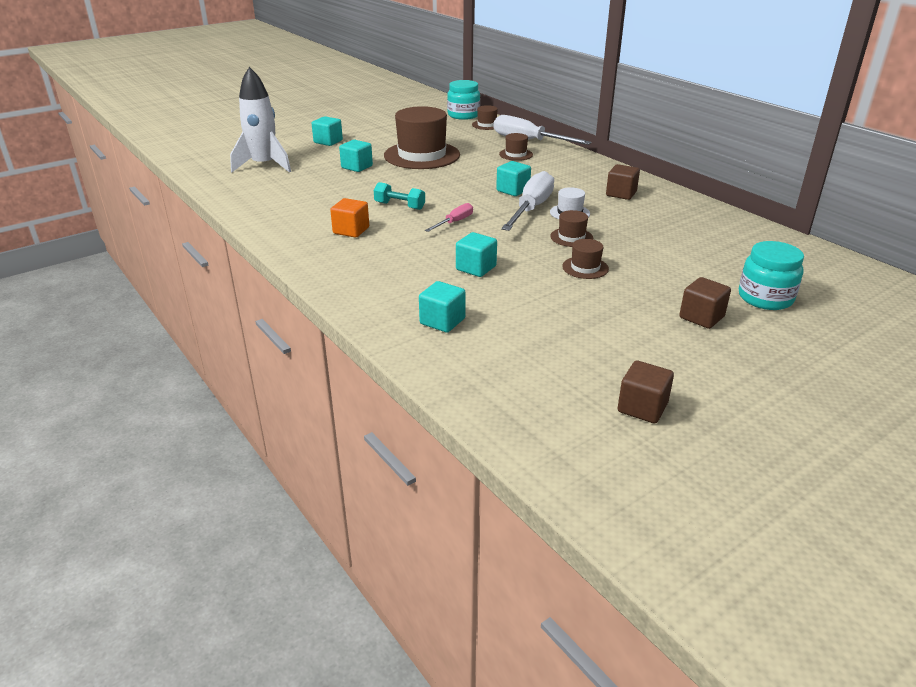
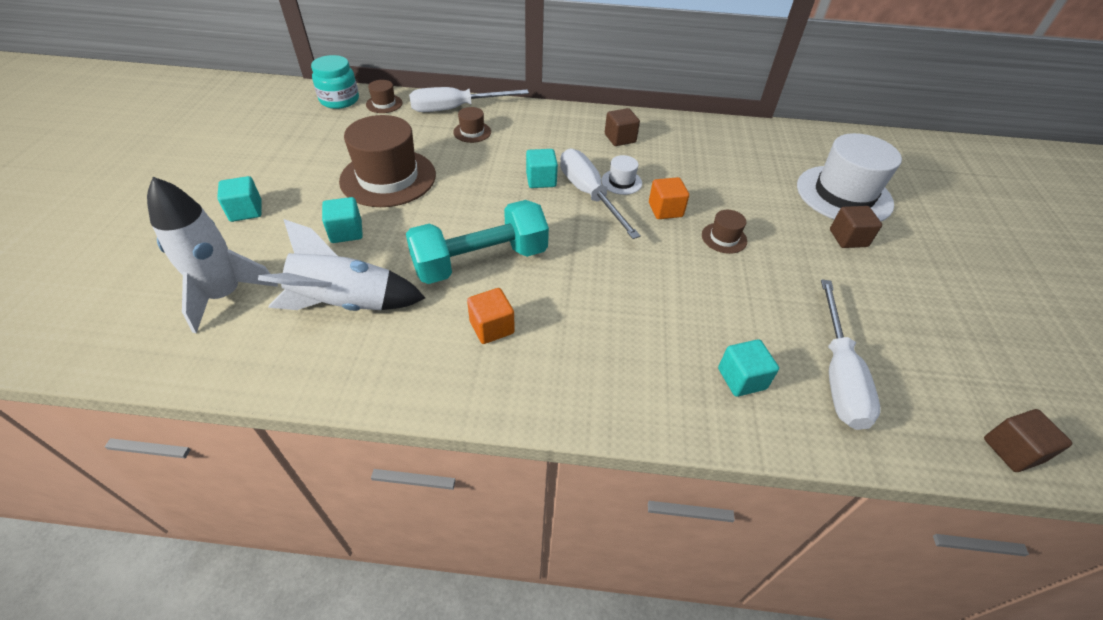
camera: 50 degrees left, 15 degrees up
turquoise dumbbell [374,182,425,210] -> turquoise dumbbell [406,200,549,284], size x2.13
pink screwdriver [425,203,473,232] -> none
turquoise cube [456,232,497,277] -> none
brown hat [550,210,593,247] -> orange cube [649,177,689,219]
brown cube [618,360,674,423] -> brown cube moved to [984,409,1072,472]
turquoise jar [739,241,804,310] -> white hat [797,133,902,221]
none -> white rocket [258,219,425,311]
none -> white screwdriver [821,279,880,430]

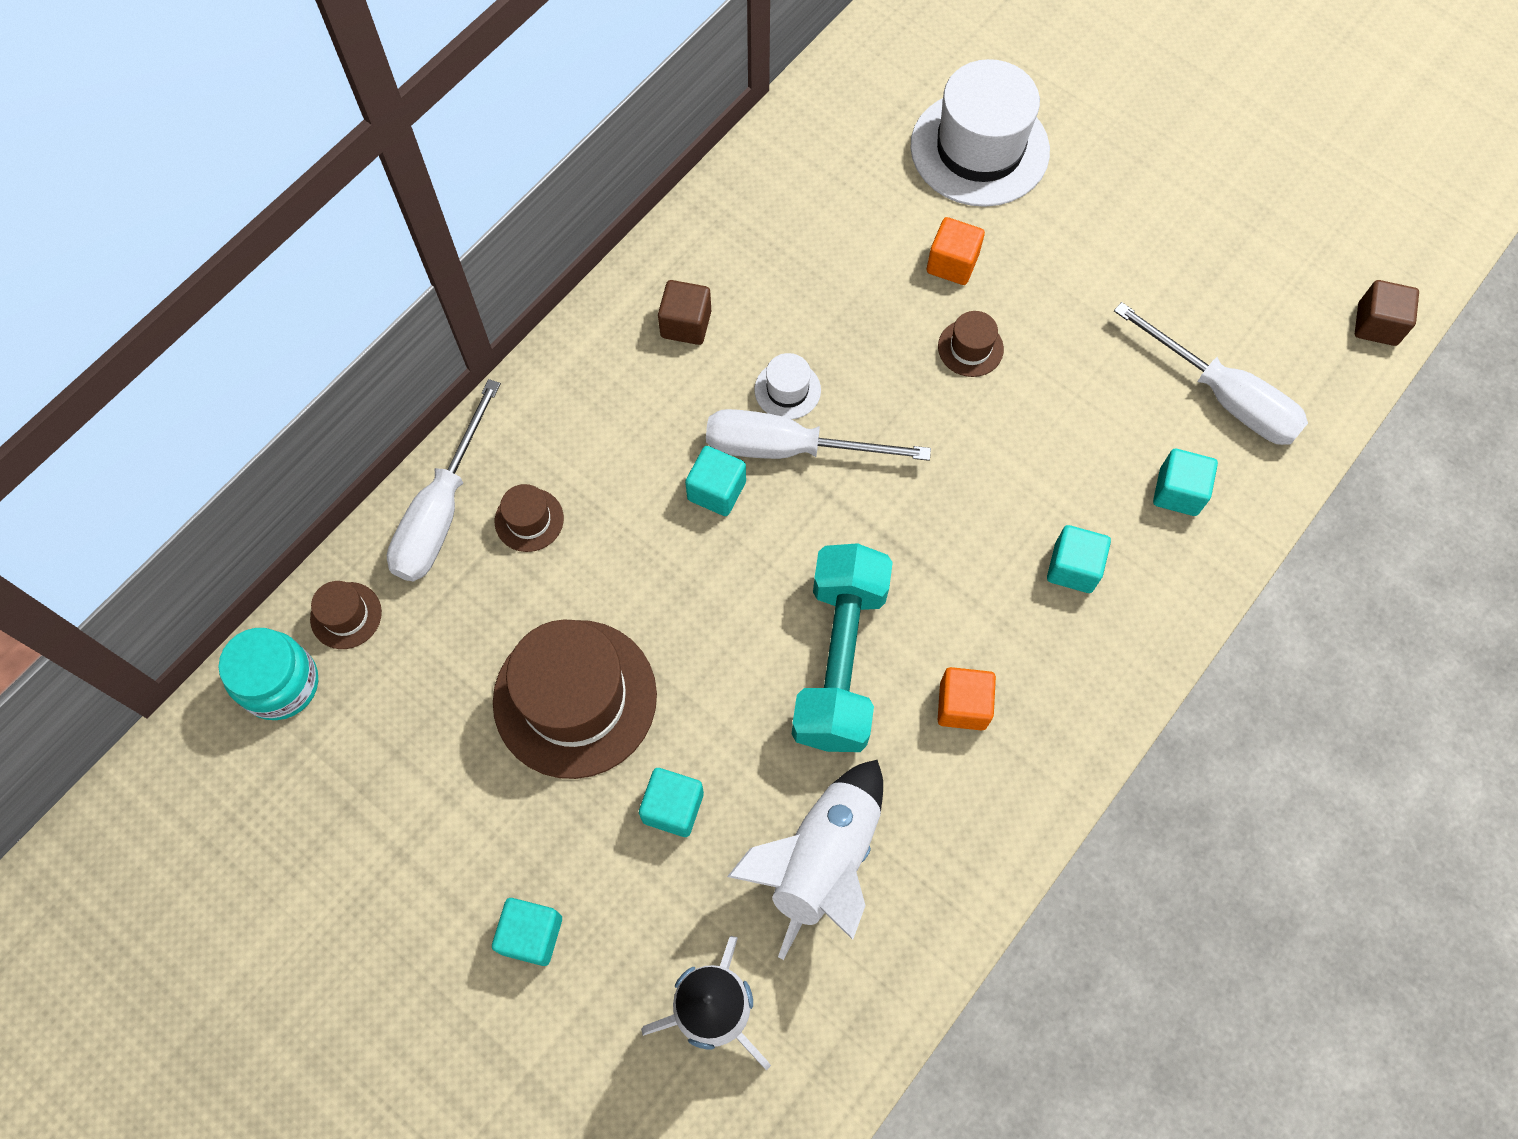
camera: 55 degrees left, 20 degrees up
orange cube [649,177,689,219] -> orange cube moved to [927,217,985,285]
brown cube [830,206,882,248] -> none
none -> turquoise cube [1047,525,1111,593]

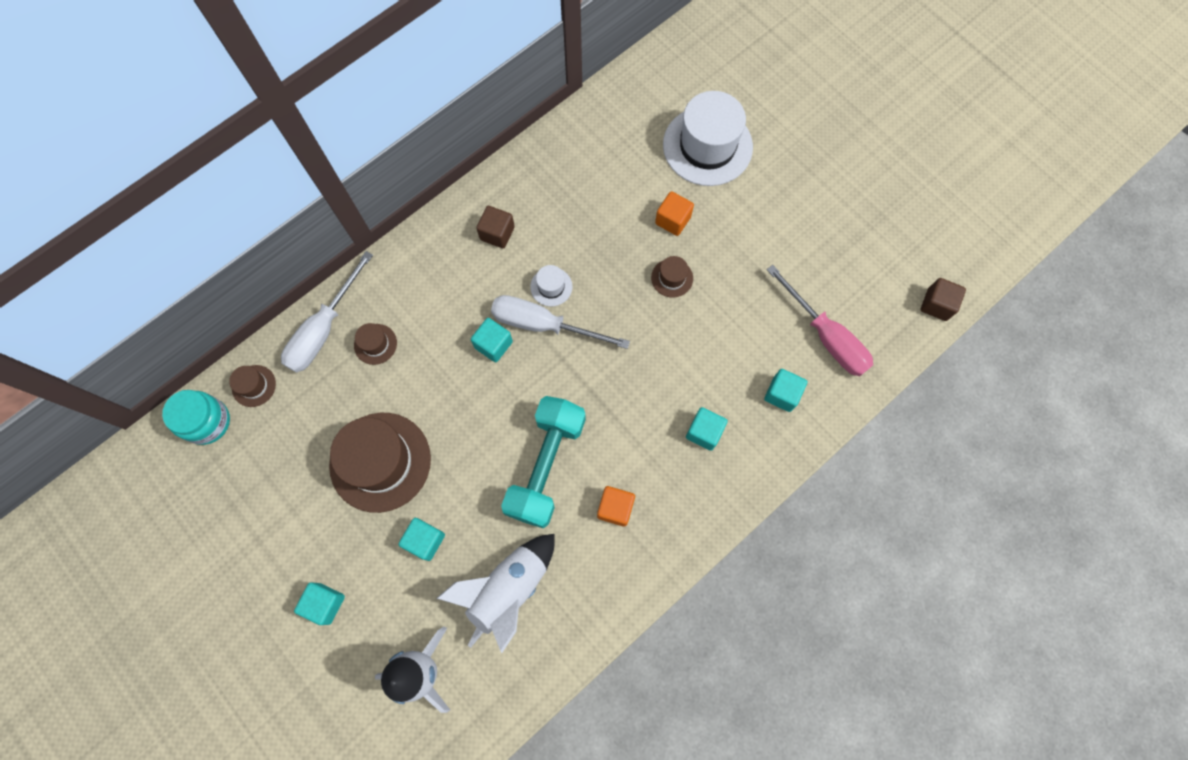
camera: 10 degrees right, 5 degrees up
white screwdriver [1114,302,1308,445] -> pink screwdriver [767,265,873,376]

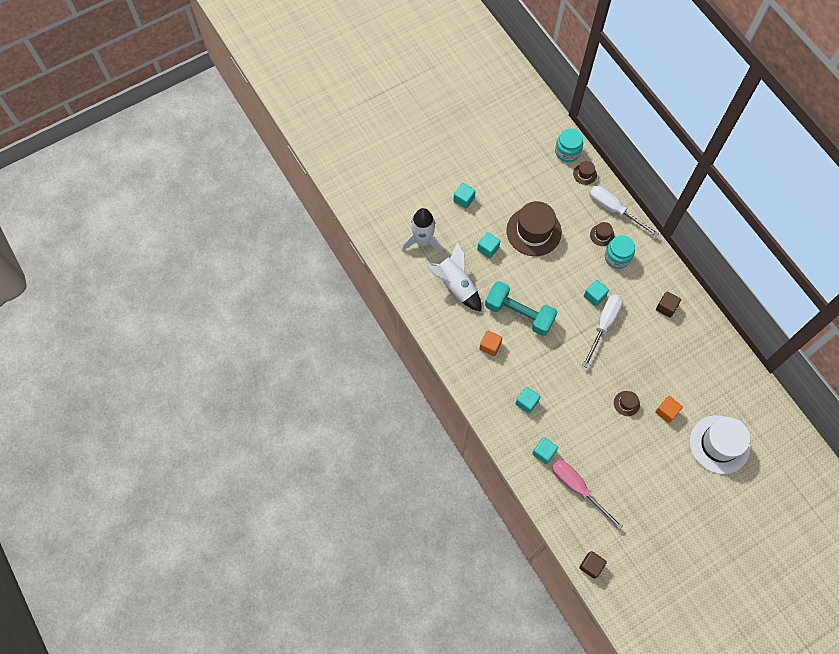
camera: 100 degrees right, 5 degrees down
white hat [530,265,572,306] -> none
pink screwdriver [767,265,873,376] -> pink screwdriver turned 75 degrees clockwise [552,460,623,530]
none -> turquoise jar [605,235,635,269]

